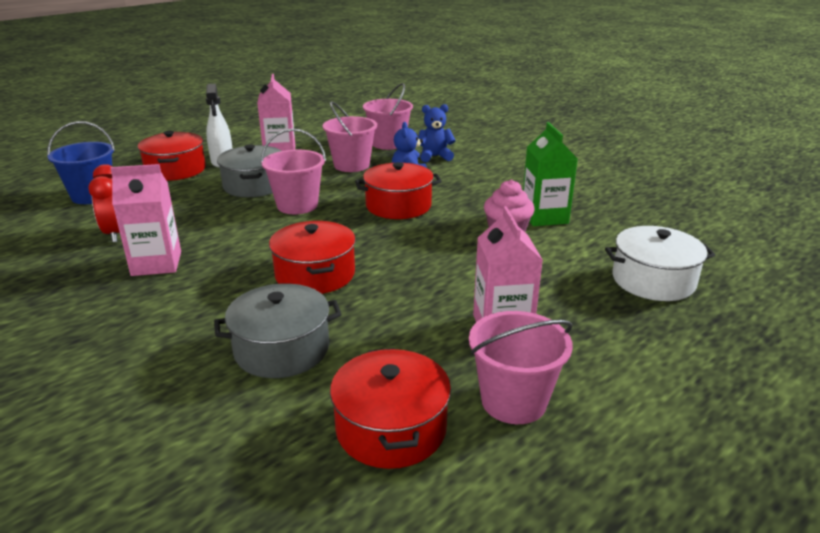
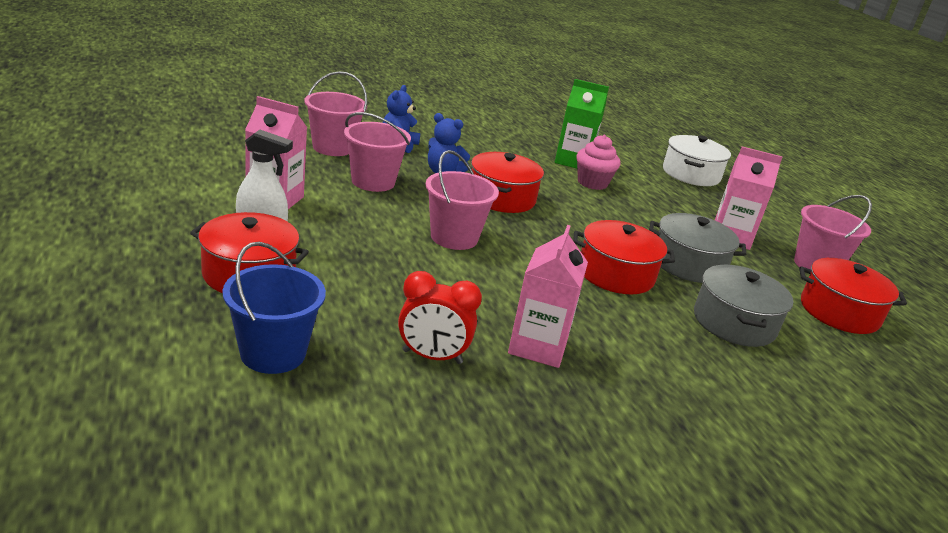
camera: 70 degrees left, 0 degrees up
grey pot [217,144,281,197] -> grey pot moved to [649,213,746,283]

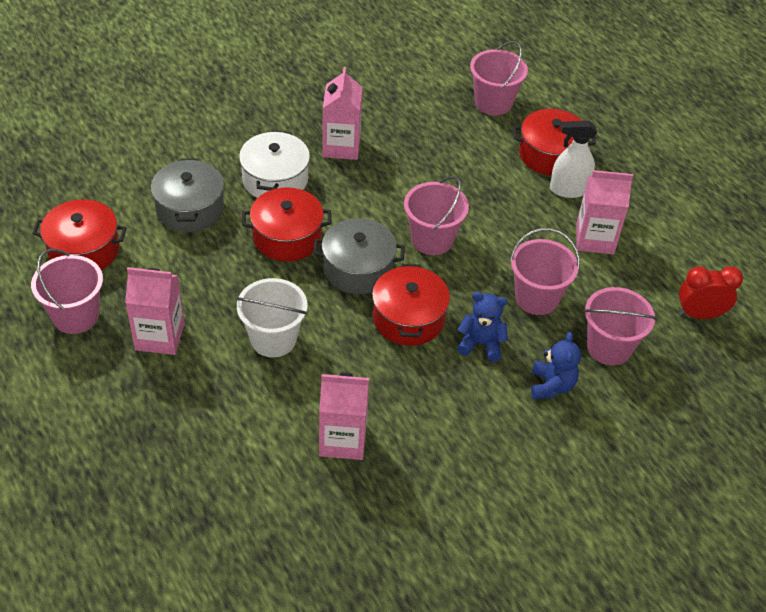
camera: 170 degrees right, 20 degrees up
blue bucket [223,242,326,374] -> pink bucket [470,41,528,115]
red clock [398,271,482,364] -> red clock moved to [678,266,743,319]
green carton [555,79,609,169] -> pink carton [319,372,369,460]
pink cupcake [576,135,621,190] -> none
grey pot [649,213,746,283] -> grey pot moved to [313,218,405,294]
white pot [663,135,731,186] -> white pot moved to [239,130,310,198]
none -> white bucket [236,278,308,357]

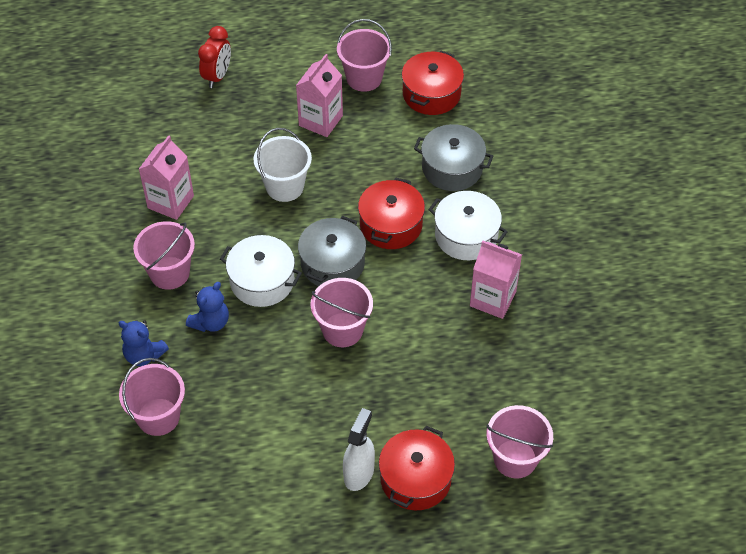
camera: 115 degrees right, 5 degrees up
red pot [372,264,450,346] -> white pot [220,235,302,307]
pink bucket [510,228,580,315] -> pink bucket moved to [133,221,195,290]
pink carton [576,170,633,254] -> none
red clock [678,266,743,319] -> red clock moved to [198,26,231,88]

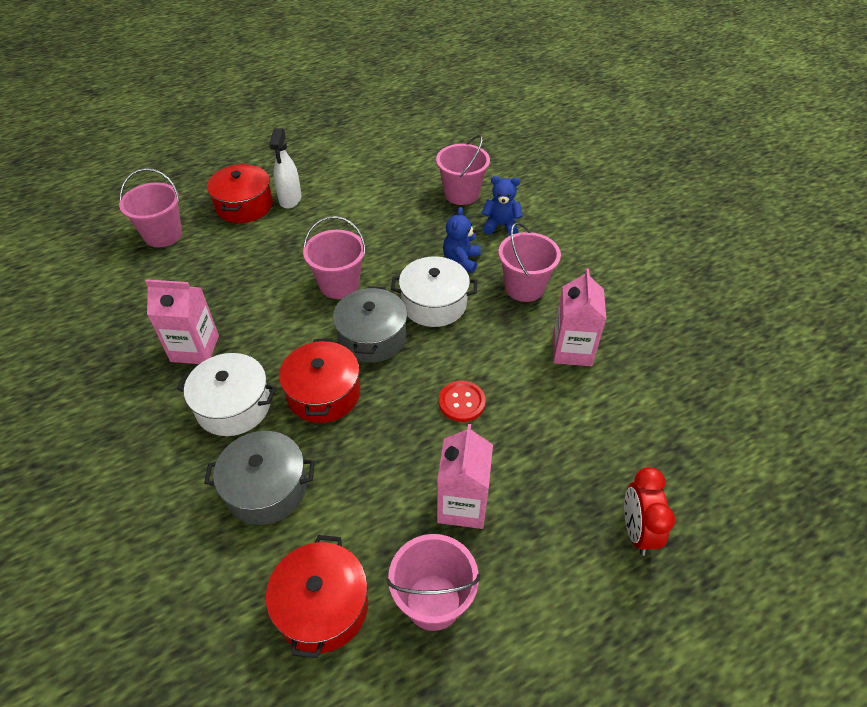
camera: 160 degrees right, 5 degrees down
white bucket [254,128,312,202] -> red button [439,381,486,422]

